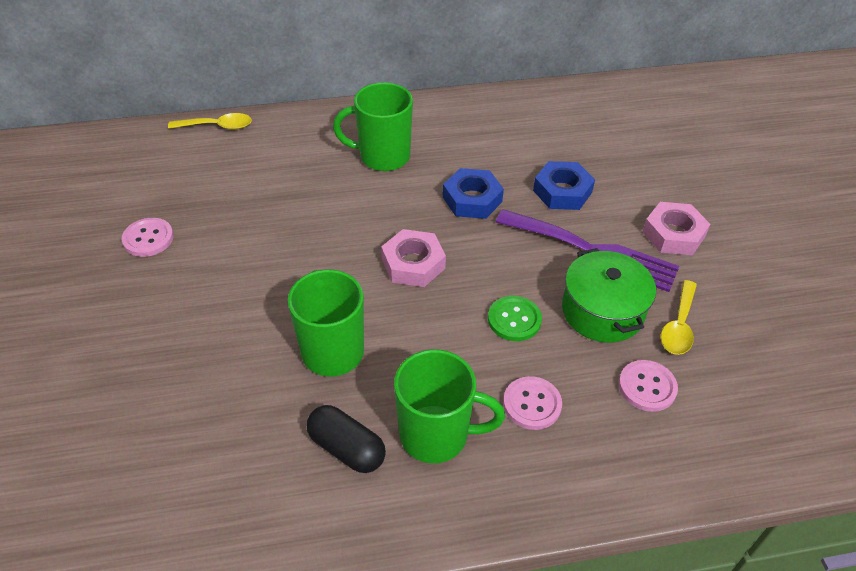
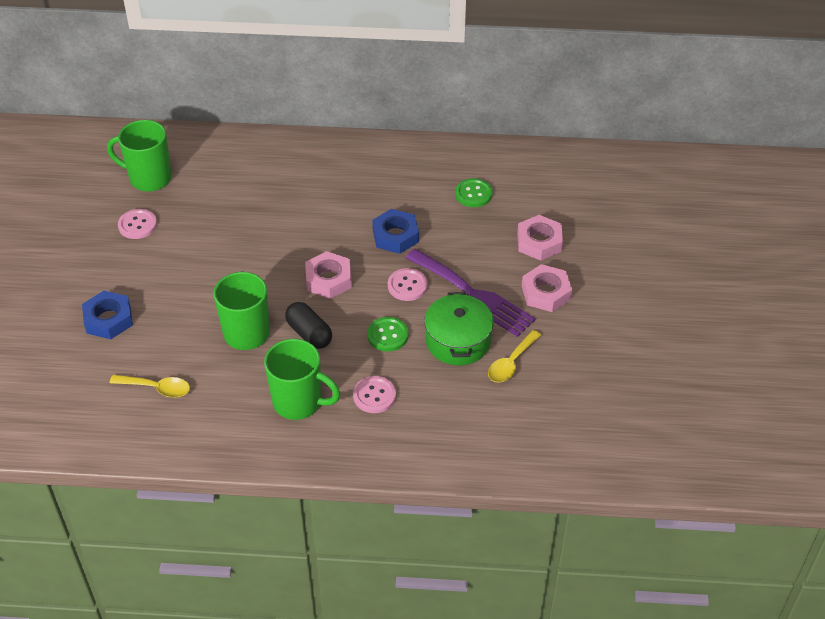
camera: 15 degrees right, 0 degrees up
yellow spoon [168,113,252,130] -> yellow spoon moved to [110,375,190,398]
black capsule [307,405,386,473] -> black capsule moved to [285,302,332,349]
green mug [333,82,413,171] -> green mug moved to [107,120,172,192]
blue nut [533,161,595,210] -> blue nut moved to [82,291,133,339]
pink button [619,360,678,412] -> pink button moved to [388,268,427,301]
none -> green button [455,178,493,207]
none -> pink nut [517,215,563,261]

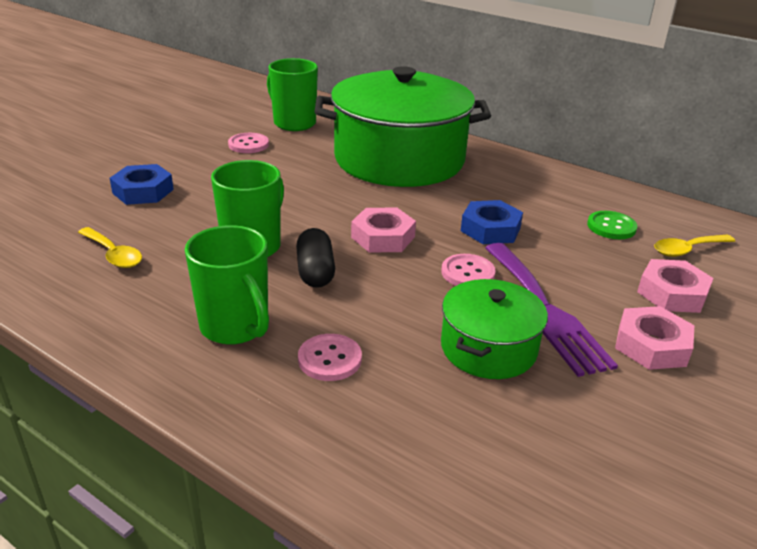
camera: 30 degrees right, 15 degrees down
green button [367,317,409,352] -> none
yellow spoon [488,330,541,382] -> yellow spoon moved to [654,235,735,257]
none -> green pot [314,66,491,187]

